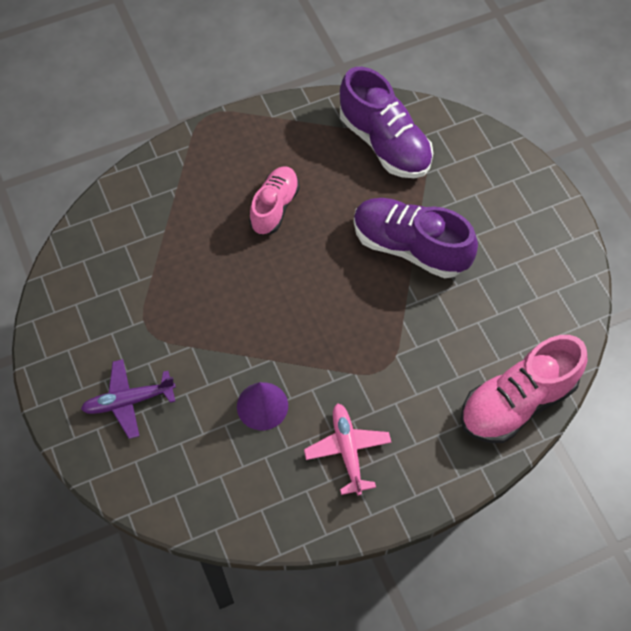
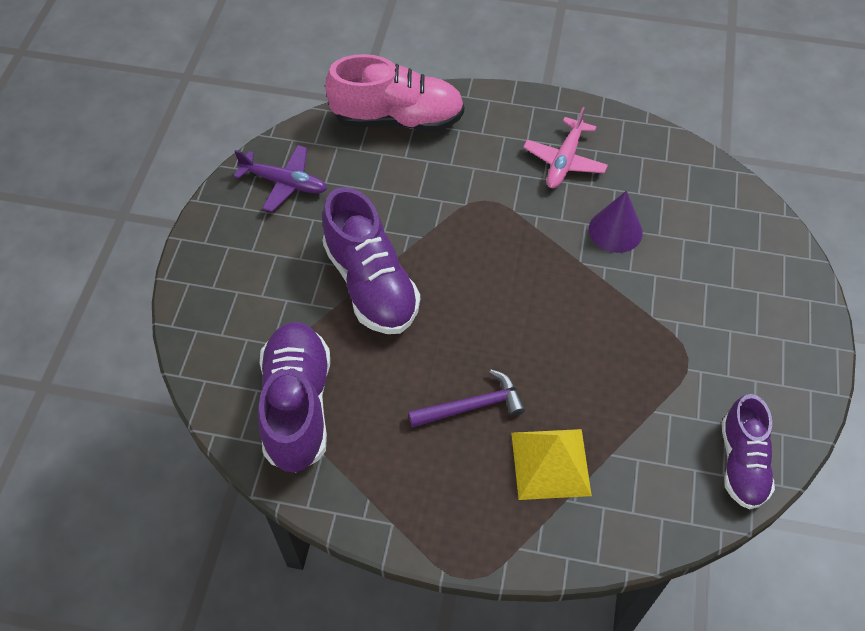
camera: 145 degrees left, 5 degrees down
purple plane [81,359,176,439] -> purple plane moved to [234,145,327,212]
pink shoe [249,166,300,235] -> purple hammer [408,369,525,428]
none -> yellow pyramid [511,429,592,500]
none -> purple shoe [722,394,775,509]

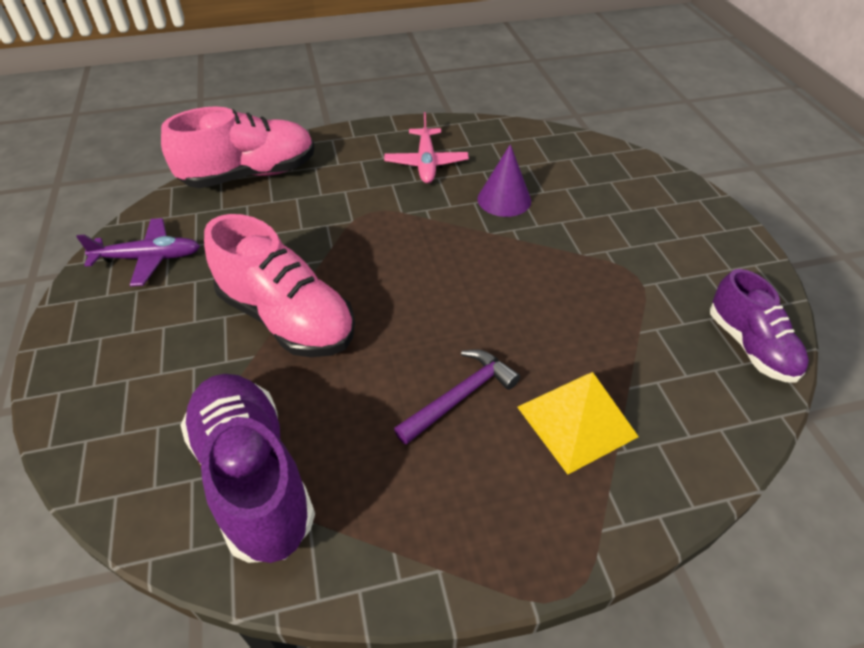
camera: 25 degrees left, 10 degrees down
purple shoe [322,187,420,334] -> pink shoe [204,214,355,357]

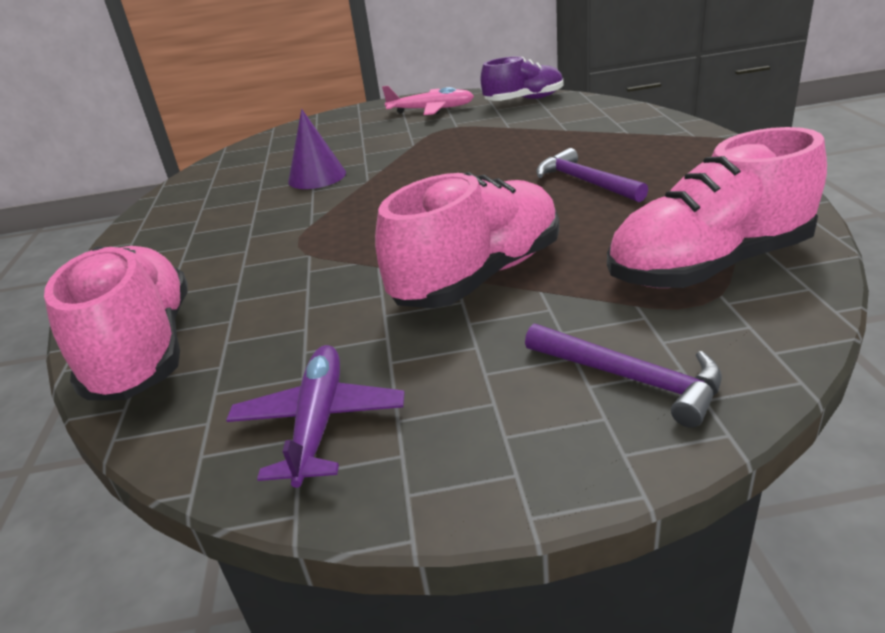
camera: 80 degrees left, 15 degrees down
purple shoe [180,374,315,563] -> pink shoe [607,127,827,288]
pink plane [384,112,469,183] -> pink plane moved to [382,86,474,115]
yellow pyramid [517,372,639,475] -> none
none -> purple hammer [525,324,722,428]

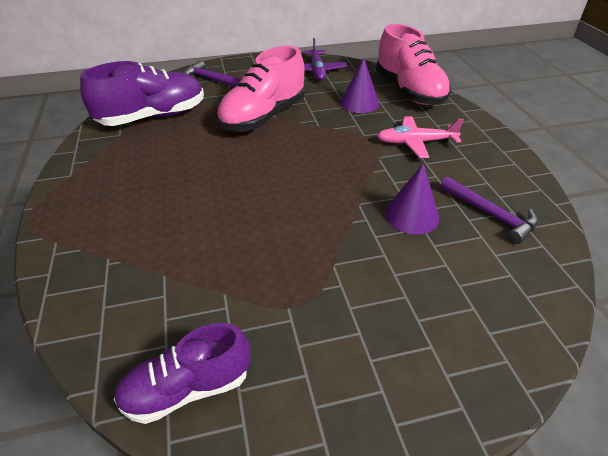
camera: 170 degrees right, 10 degrees up
pink plane [382,86,474,115] -> pink plane moved to [377,116,464,158]
purple hammer [536,148,648,202] -> purple hammer moved to [440,176,538,244]
pink shoe [607,127,827,288] -> purple shoe [80,61,204,126]
none -> purple cone [340,58,379,113]

